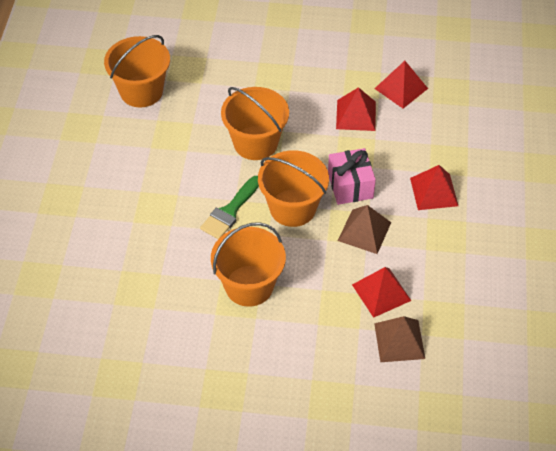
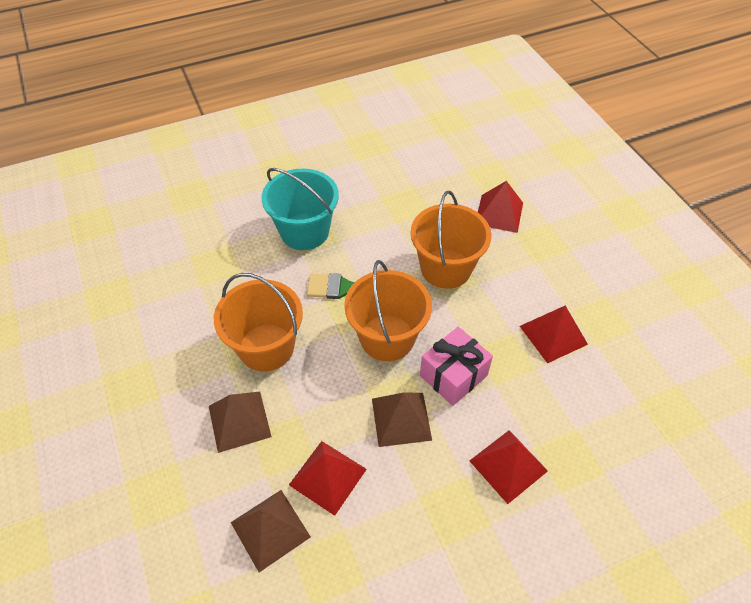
camera: 60 degrees right, 0 degrees up
orange bucket [104,35,170,107] -> none
red pyramid [374,61,428,108] -> red pyramid moved to [478,181,523,233]
none -> brown pyramid [209,392,272,453]
none -> turquoise bucket [261,168,339,250]

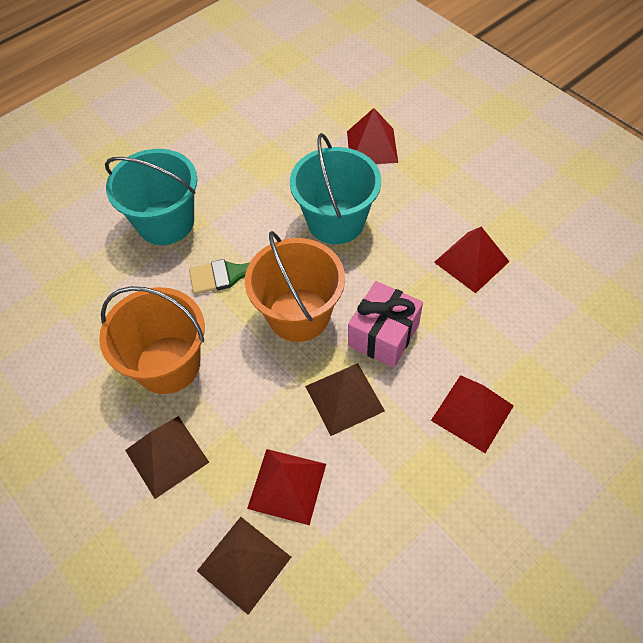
camera: 15 degrees left, 5 degrees up
orange bucket [411,191,491,289] -> turquoise bucket [290,133,381,244]

